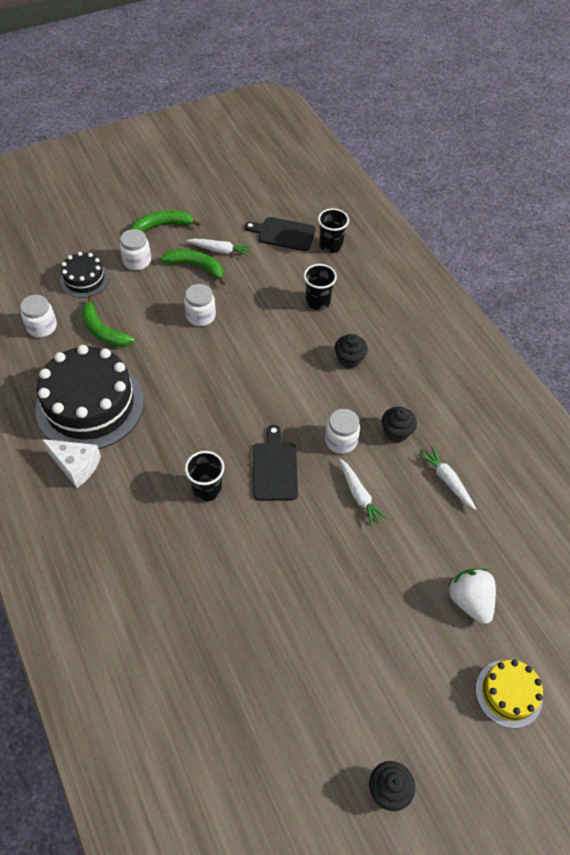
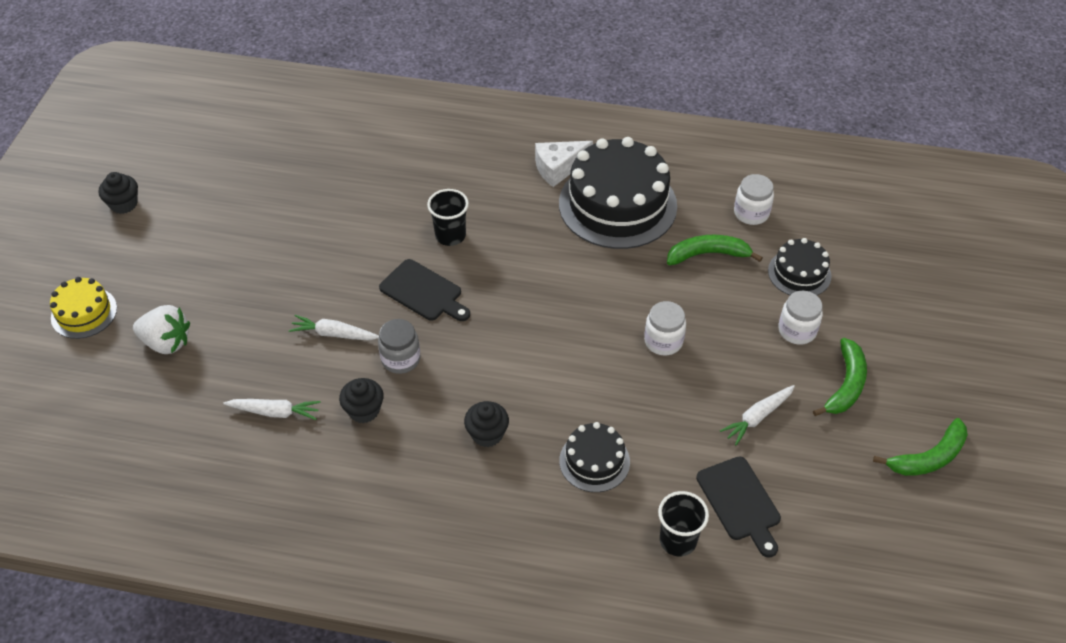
camera: 130 degrees right, 5 degrees down
green banana [160,249,226,285] -> green banana moved to [873,418,968,476]
black cutting board [244,217,316,251] -> black cutting board turned 105 degrees clockwise [696,456,781,558]
black cup [304,264,337,310] -> black cake [559,422,630,492]
white jar [325,409,360,454] -> grey jar [378,319,420,374]

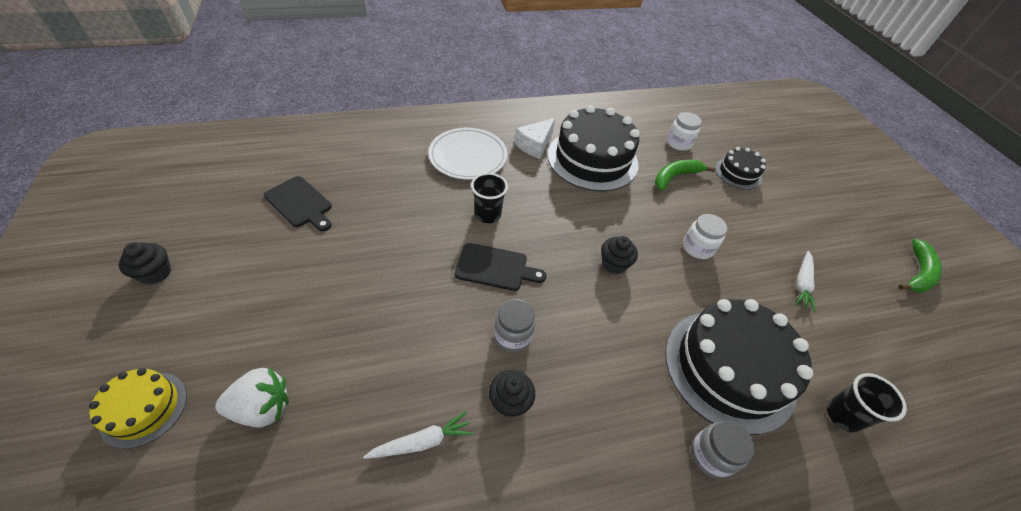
camera: 30 degrees left, 0 degrees up
white carrot [289,315,379,340] -> none
black cupcake [464,401,509,447] -> black cupcake moved to [601,236,638,274]
black cake [559,422,630,492] -> black cake [665,299,813,435], size x1.98
black cutting board [696,456,781,558] -> black cutting board moved to [264,176,332,231]
white jar [778,291,823,345] -> none
green banana [813,338,867,416] -> none
none -> white plate [428,128,507,180]
none -> grey jar [691,420,755,478]

